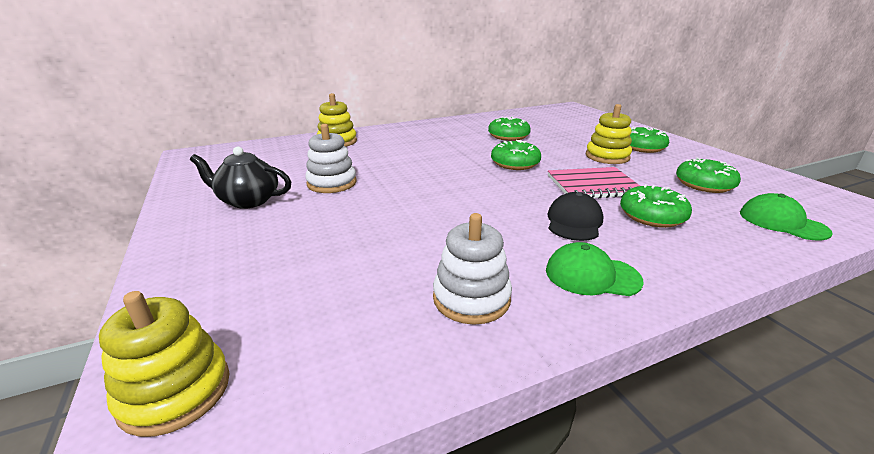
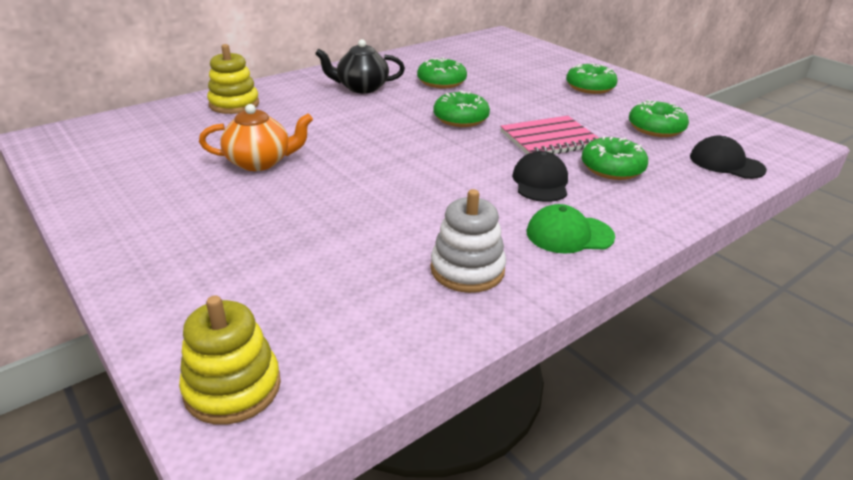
camera: 15 degrees left, 5 degrees up
black teapot [190,147,291,209] -> black teapot moved to [315,39,405,93]
white stacking toy [305,124,357,193] -> orange teapot [199,104,313,171]
yellow stacking toy [586,104,632,164] -> none
green cap [740,193,833,240] -> black cap [690,136,767,179]

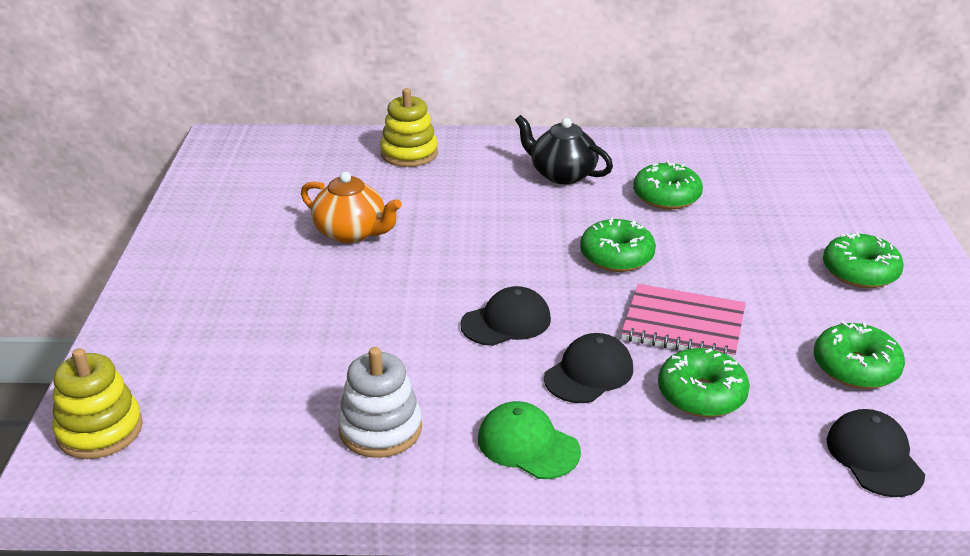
camera: 40 degrees right, 0 degrees up
none -> black cap [460,286,551,346]

